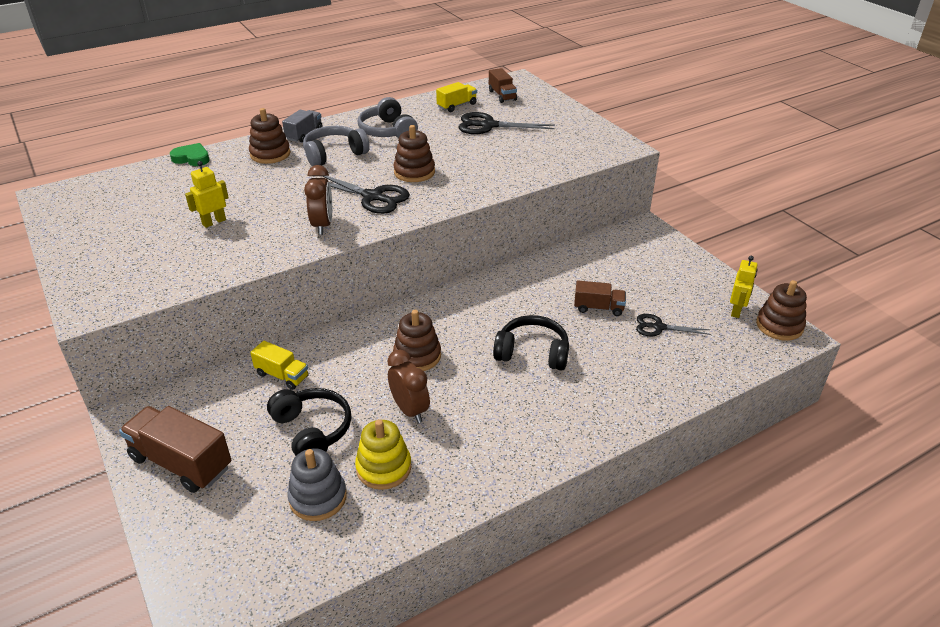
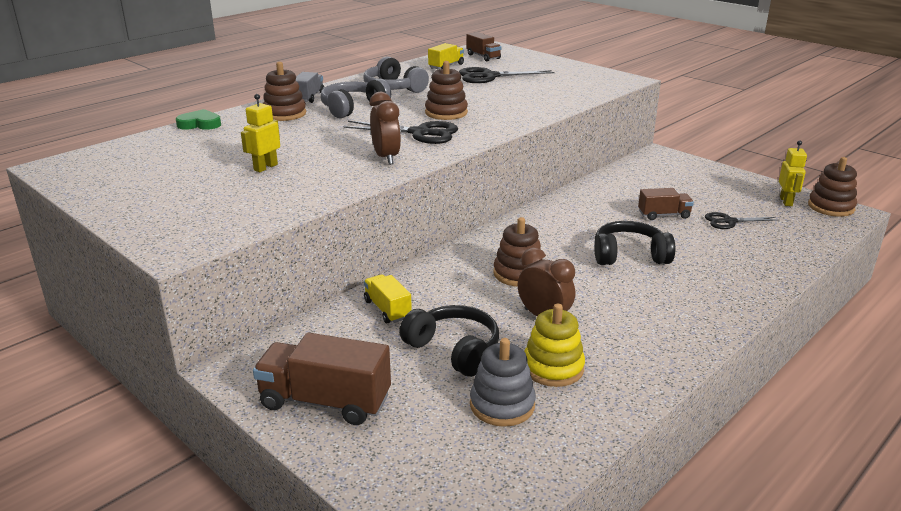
camera: 15 degrees left, 10 degrees down
yellow truck [250,341,309,390] -> yellow truck turned 135 degrees counterclockwise [364,274,412,323]

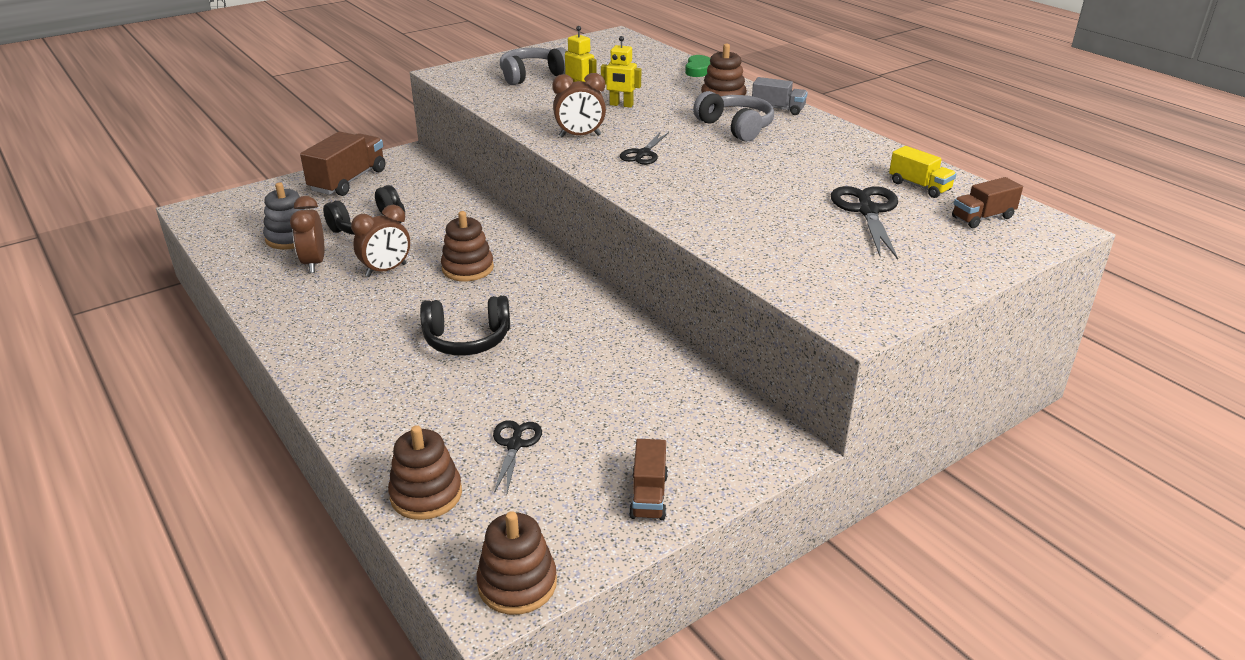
camera: 100 degrees right, 5 degrees up
black scissors [343,121,458,144] -> black scissors [620,132,669,165], size x0.63
grey headphones [363,56,429,93] -> grey headphones moved to [500,47,567,85]
yellow truck [364,274,412,323] -> none
brown stacking toy [425,61,468,120] -> brown stacking toy moved to [388,425,462,520]
yellow stacking toy [524,304,585,387] -> brown clock [290,196,324,273]
black headphones [595,221,675,265] -> black headphones turned 75 degrees clockwise [420,296,510,356]
brown truck [638,188,694,220] -> brown truck moved to [629,439,668,520]
yellow robot [779,140,807,206] -> yellow robot moved to [601,36,641,108]

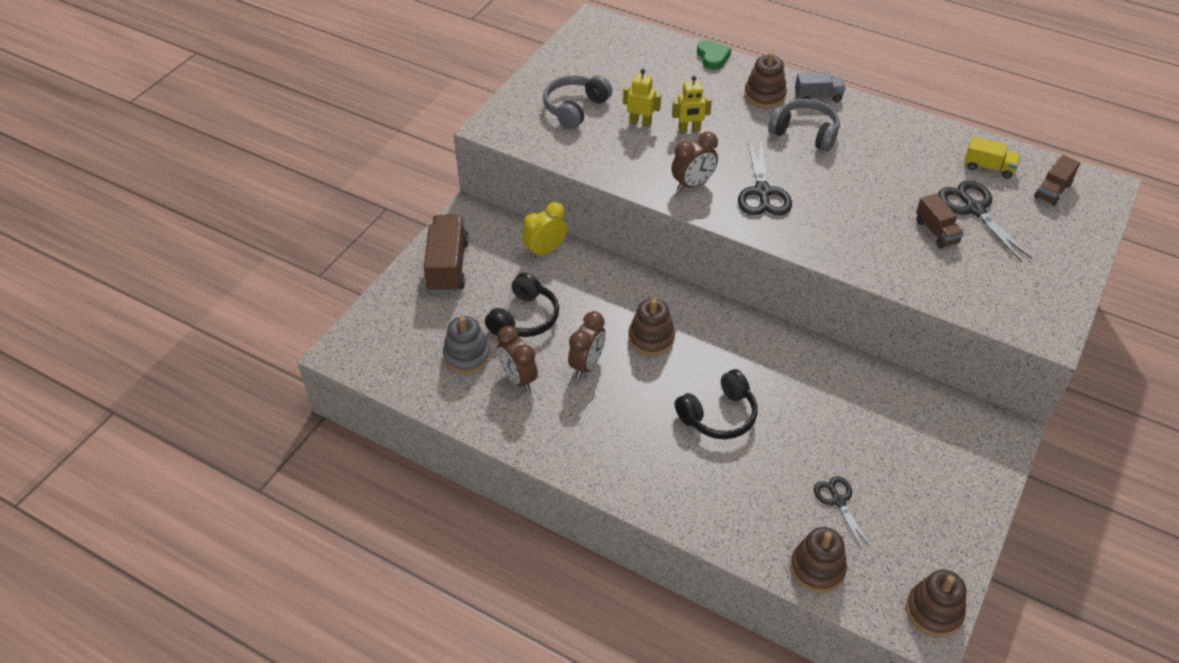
camera: 25 degrees left, 15 degrees up
black scissors [620,132,669,165] -> black scissors [738,140,792,216], size x1.59
brown truck [629,439,668,520] -> brown truck moved to [916,194,964,249]
none -> yellow clock [523,202,567,259]

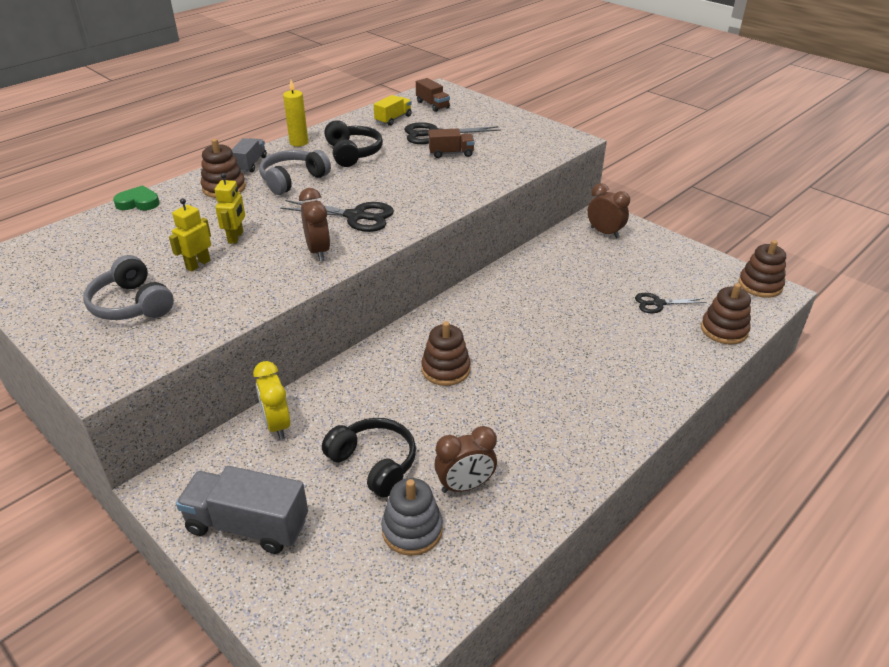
camera: 75 degrees left, 10 degrees down
brown truck [424,215,469,293] -> grey truck [176,466,308,554]
brown clock [568,311,606,378] -> brown clock moved to [587,183,630,239]
black headphones [675,369,757,439] -> black headphones moved to [324,120,383,167]
none -> yellow candle [283,80,308,146]

